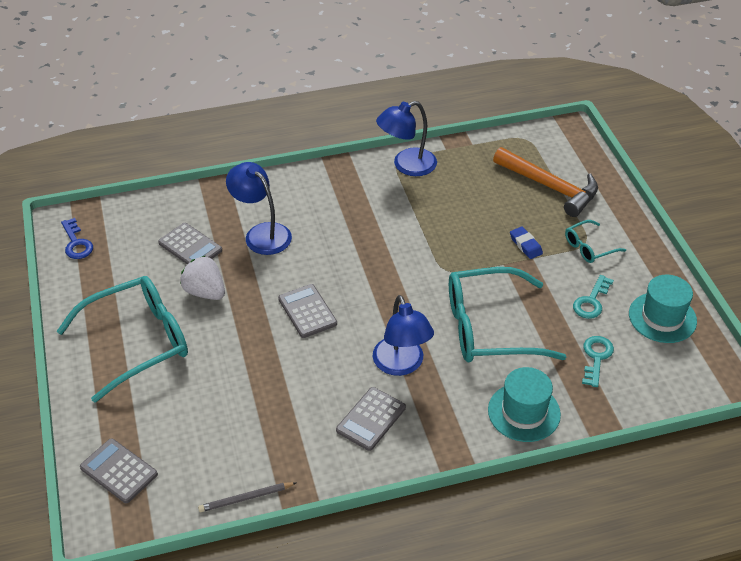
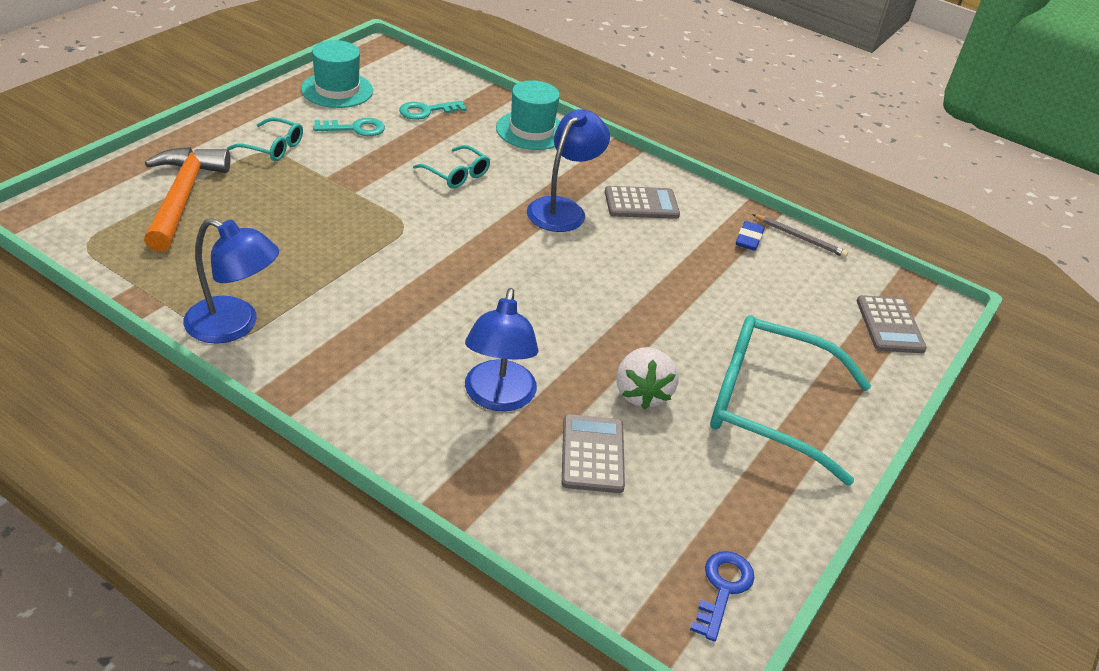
camera: 135 degrees left, 5 degrees down
grey calculator [278,284,337,338] -> none
turquoise glasses [449,267,566,362] -> turquoise glasses [413,145,490,189], size x0.47
blue eraser [510,227,543,259] -> blue eraser moved to [736,221,765,251]

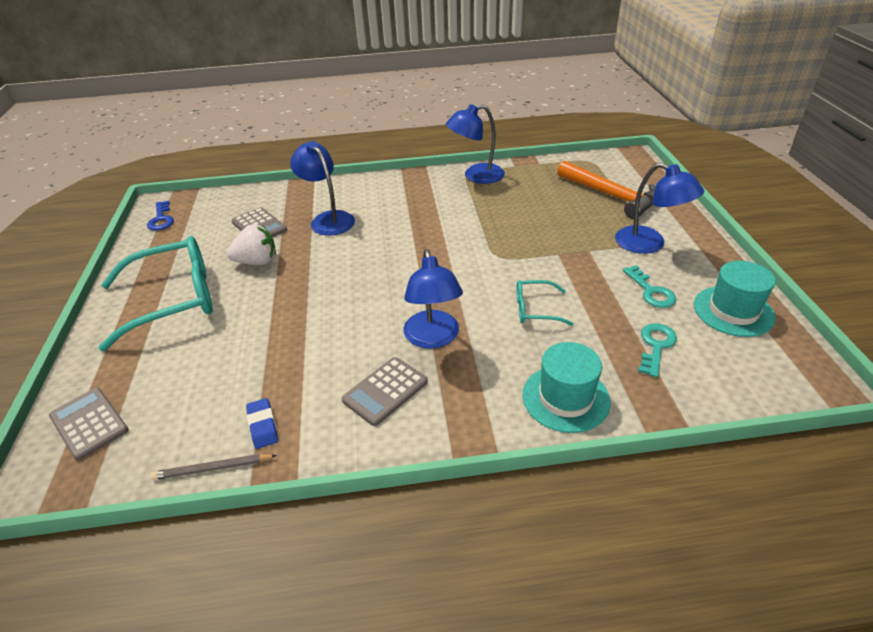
camera: 145 degrees right, 0 degrees up
turquoise glasses [227,117,303,161] -> blue lamp [615,163,704,254]
turquoise key [313,118,385,136] -> turquoise key turned 60 degrees counterclockwise [623,265,676,308]
white strawberry [616,347,679,410] -> white strawberry turned 120 degrees clockwise [226,224,276,265]

